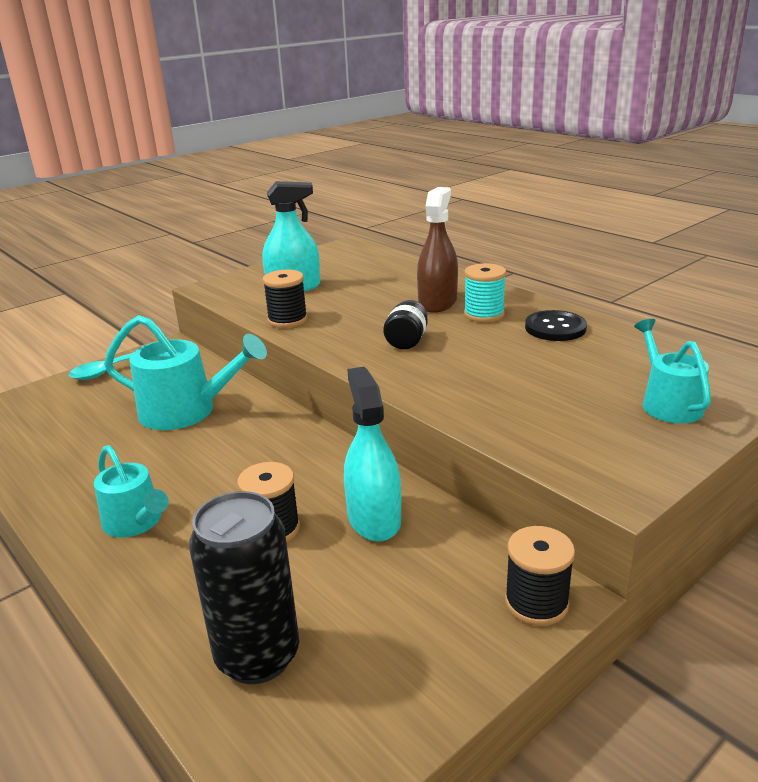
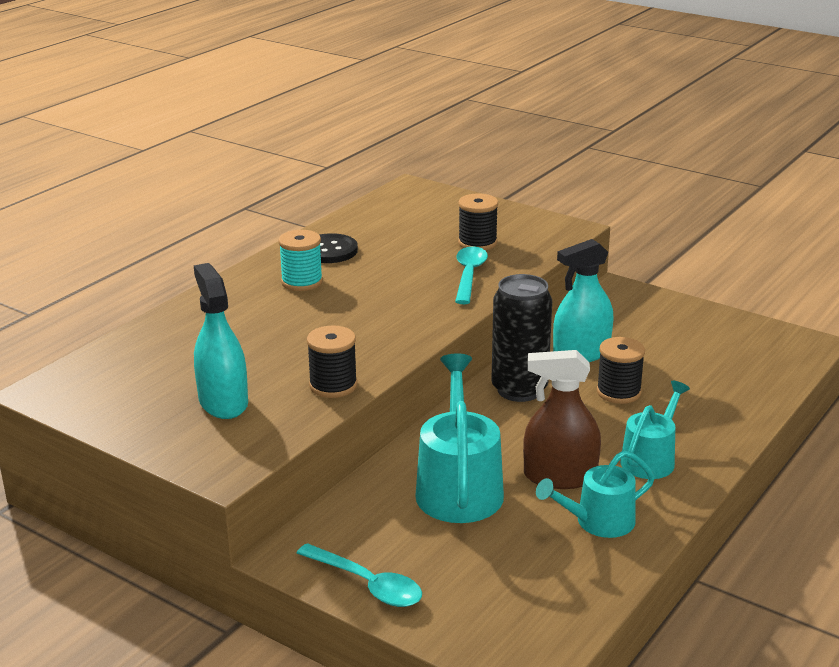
camera: 105 degrees left, 0 degrees up
black can [189,491,299,684] -> black can moved to [492,274,552,402]
black jar [383,300,427,350] -> none
brown spray bottle [417,187,458,313] -> brown spray bottle moved to [523,350,601,489]
black spool [505,526,575,626] -> black spool moved to [458,193,498,250]
turquoise watering can [634,319,711,423] -> turquoise watering can moved to [536,450,655,538]
none -> turquoise spoon [455,246,488,304]

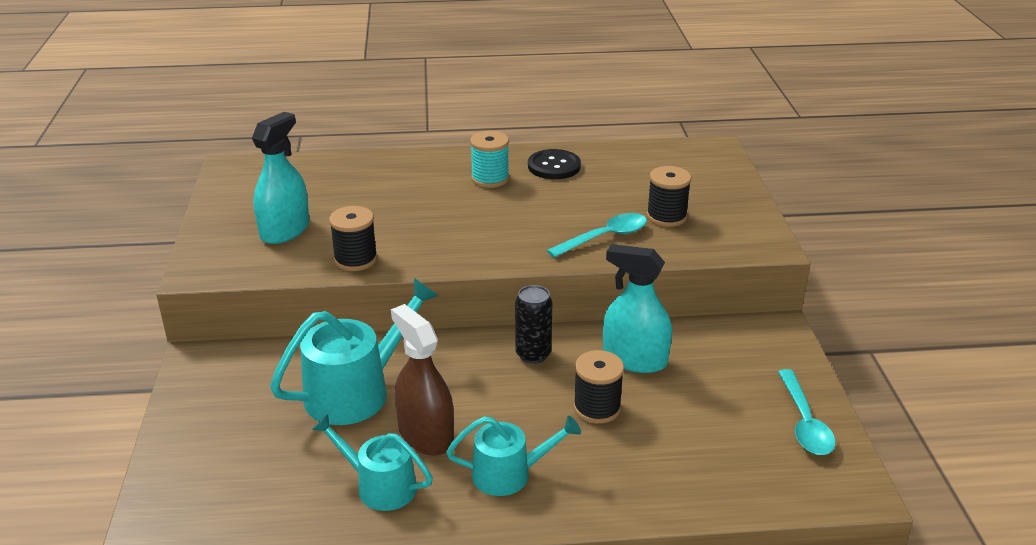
camera: 50 degrees right, 5 degrees up
turquoise spoon [297,543,422,607] -> turquoise spoon moved to [778,369,836,455]
black can [492,274,552,402] -> black can [515,285,552,364], size x0.63

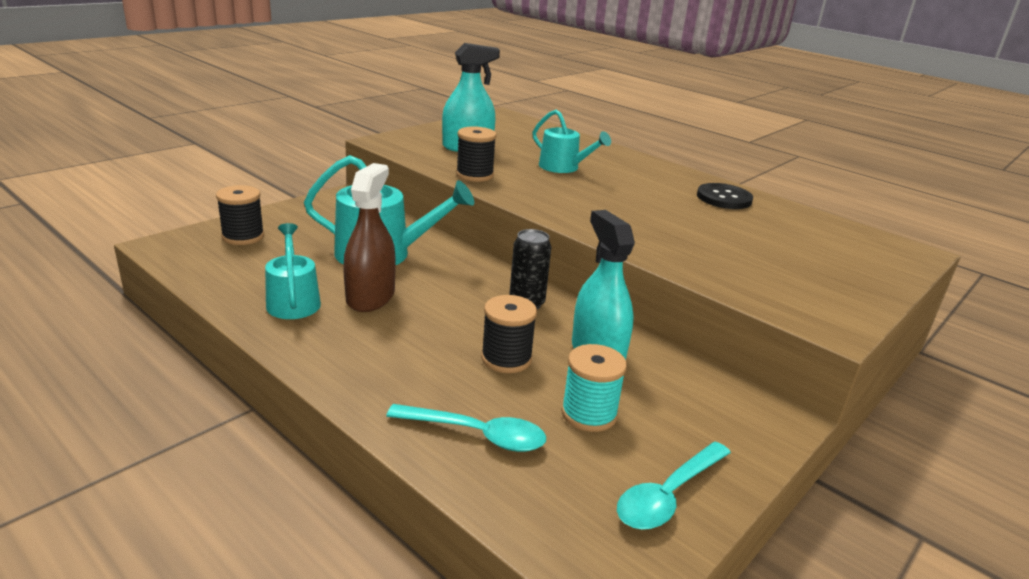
camera: 45 degrees right, 5 degrees down
turquoise watering can [446,416,581,496] -> turquoise watering can moved to [532,110,611,173]
turquoise spool [470,131,509,188] -> turquoise spool moved to [561,344,627,432]
turquoise spoon [547,213,647,258] -> turquoise spoon moved to [386,404,546,452]
black spool [647,166,691,227] -> black spool moved to [216,185,264,245]

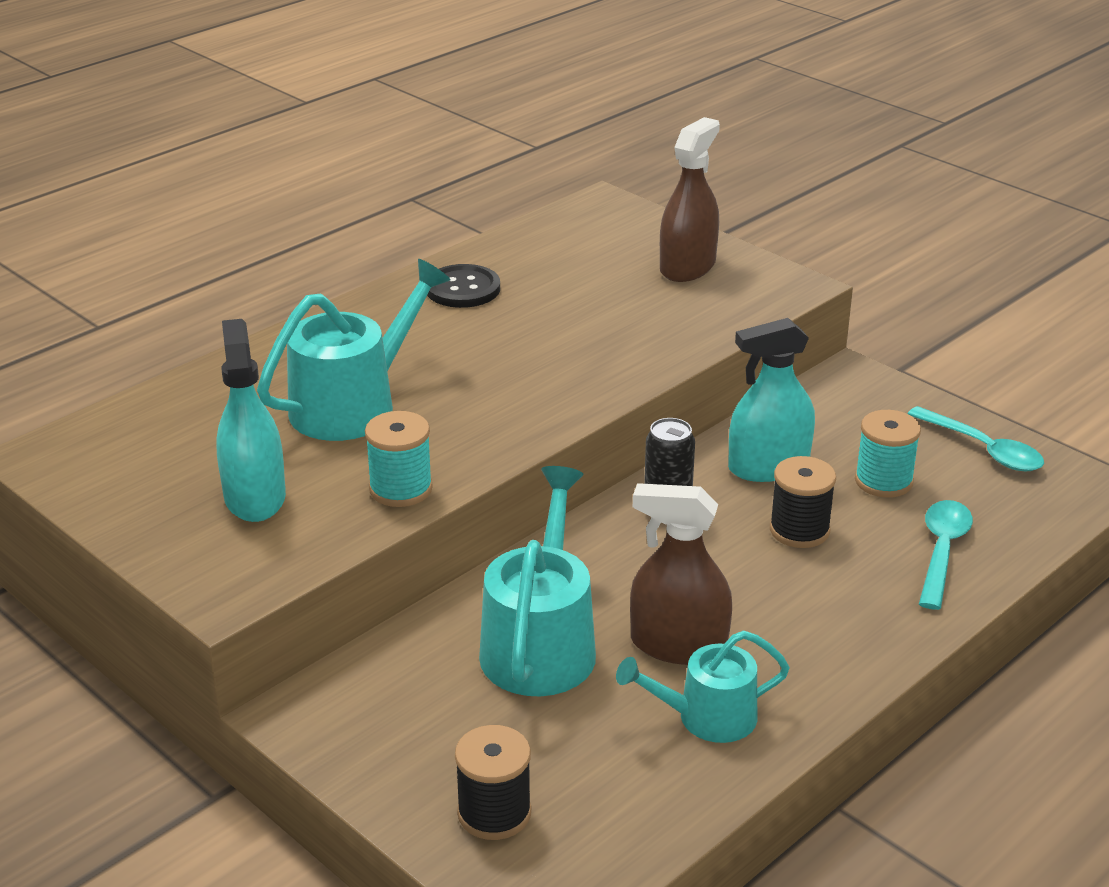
camera: 85 degrees left, 5 degrees up
black spool [456,126,497,182] -> turquoise spool [365,411,433,507]
turquoise watering can [532,110,611,173] -> turquoise watering can [257,259,451,441], size x1.59
none -> brown spray bottle [660,117,720,282]

